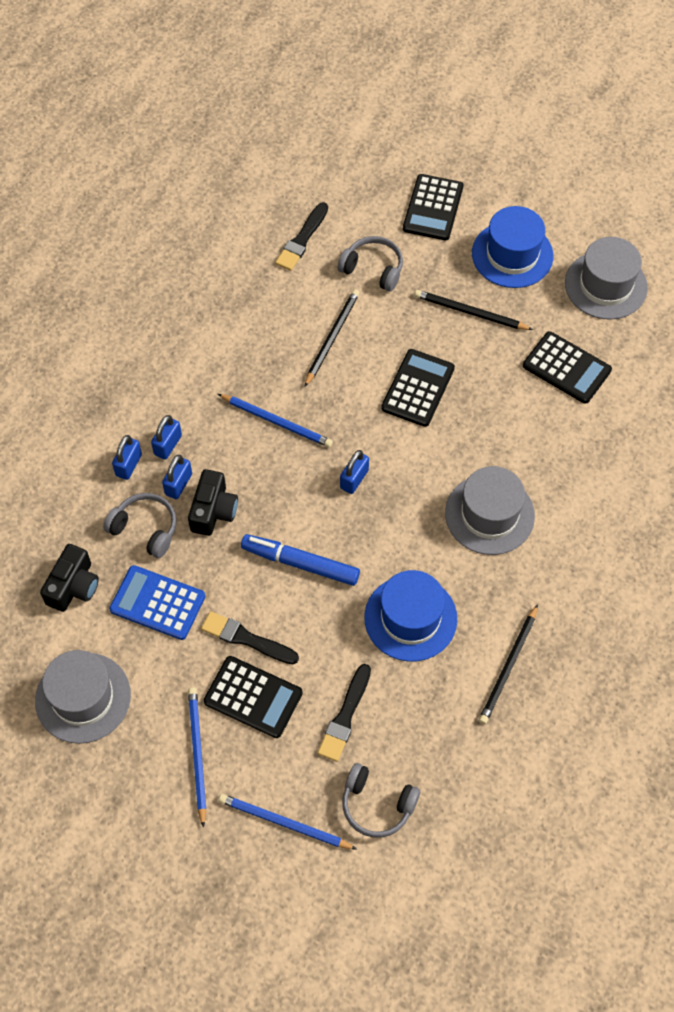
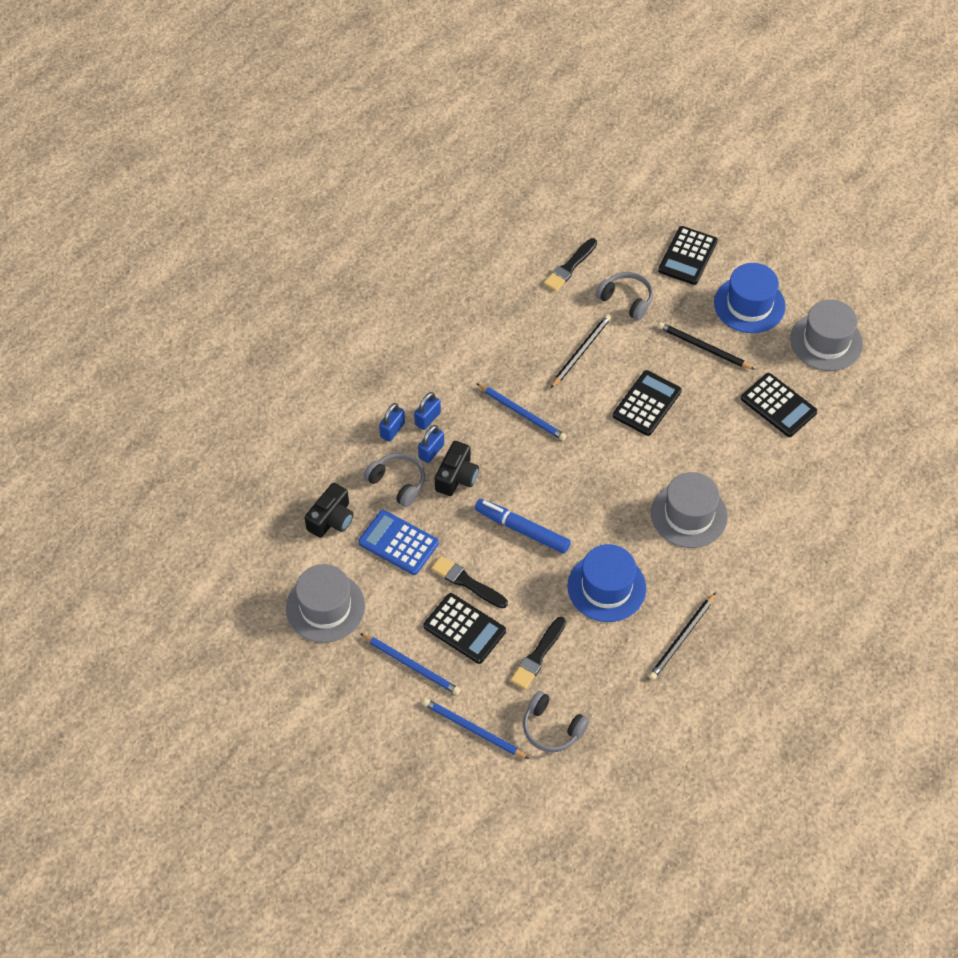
camera: 10 degrees right, 5 degrees down
blue pencil [188,687,207,828] -> blue pencil turned 120 degrees clockwise [360,633,460,695]
blue padlock [340,450,369,494] -> none

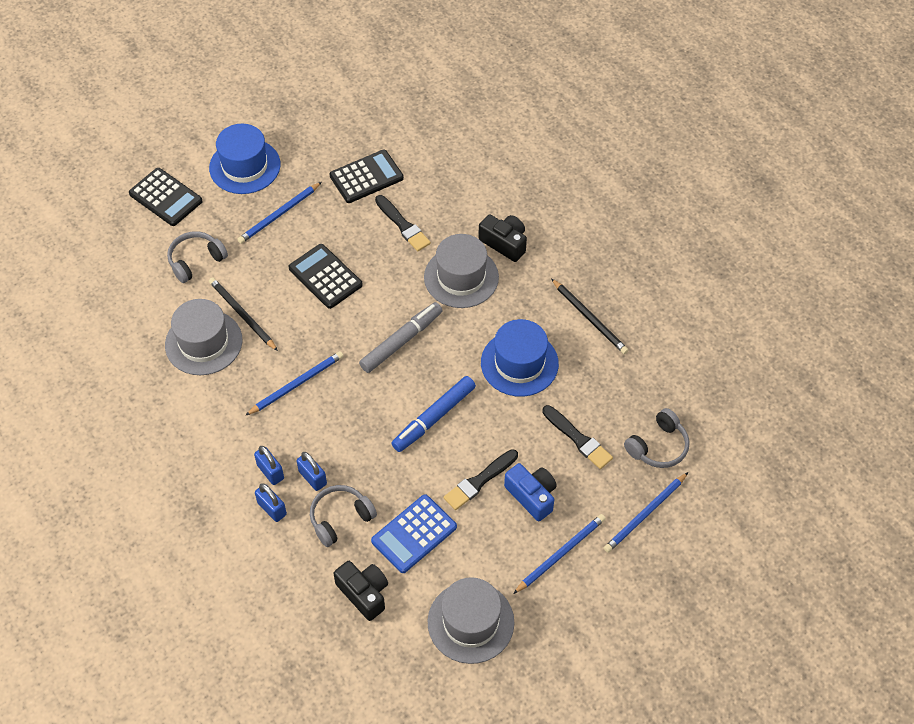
camera: 75 degrees left, 0 degrees up
black calculator [424,593,506,664] -> blue camera [504,463,557,521]
black camera [435,441,479,496] -> black camera moved to [478,214,527,262]
black brush [543,238,597,291] -> black brush moved to [375,195,431,251]
black pencil [658,322,755,370] -> blue pencil [237,182,322,244]
grey hat [790,300,863,371] -> grey hat moved to [165,299,242,375]
none -> grey marker [359,302,443,373]

